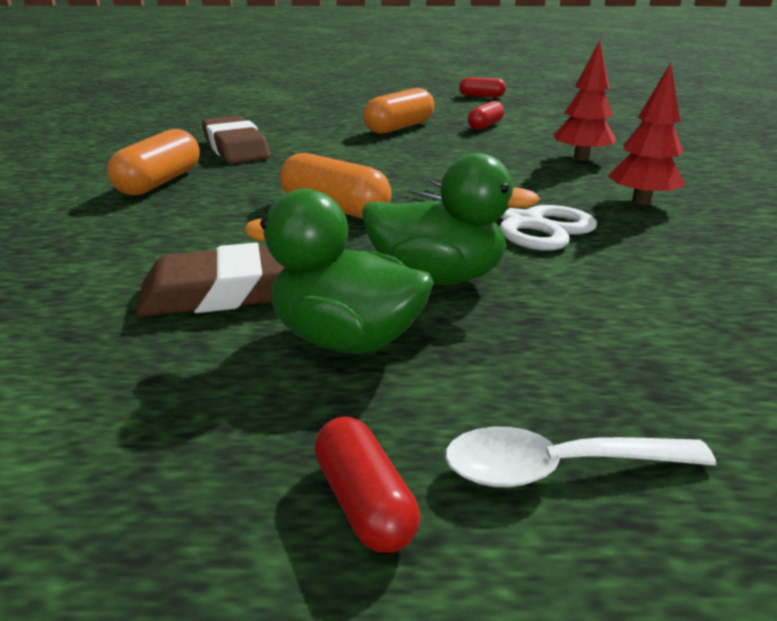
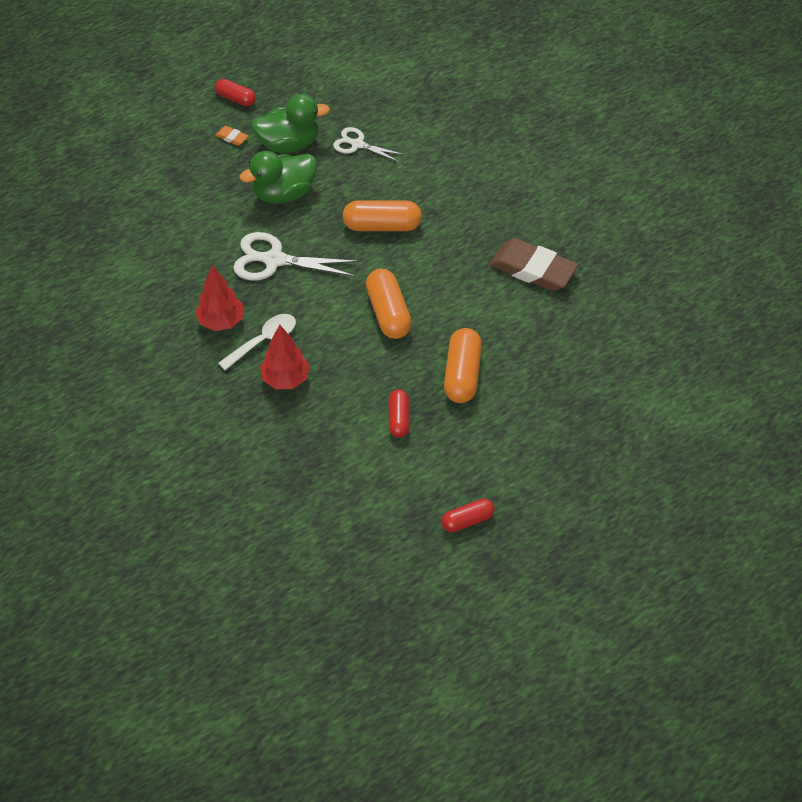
camera: 145 degrees right, 25 degrees up
orange capsule [107,129,200,196] -> orange capsule moved to [366,269,412,339]
brown eraser [136,243,284,317] -> white scissors [333,127,405,162]
white spoon [445,427,716,487] -> white spoon moved to [218,314,296,370]
none -> orange eraser [215,126,248,146]

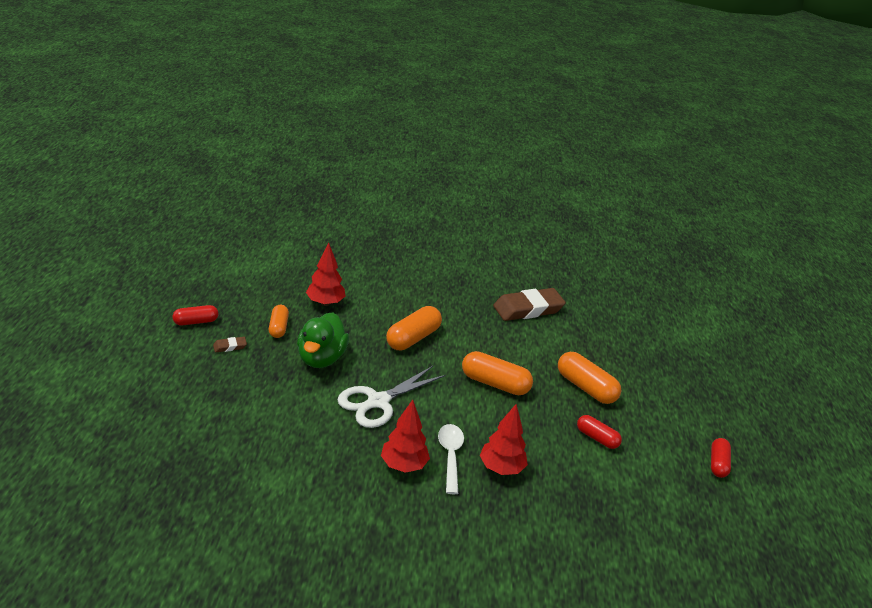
camera: 55 degrees left, 20 degrees down
orange eraser [215,126,248,146] -> brown eraser [213,337,247,352]
green duck [251,94,330,153] -> orange capsule [269,305,289,338]
white scissors [333,127,405,162] -> red tree [306,242,346,306]

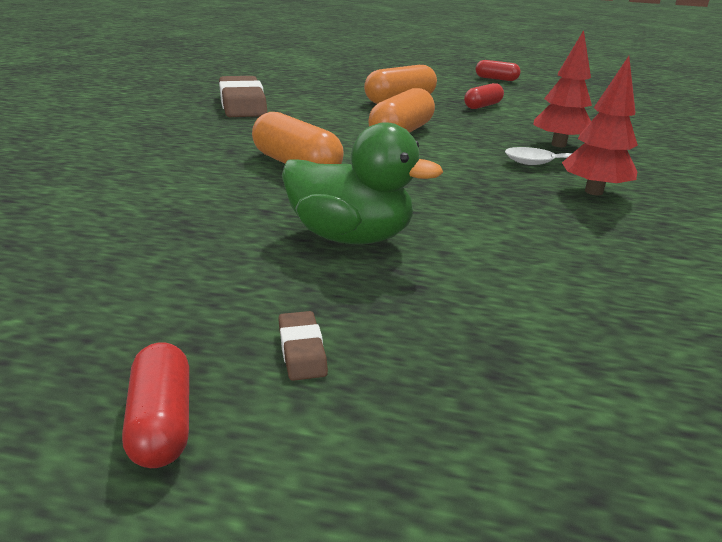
camera: 80 degrees left, 5 degrees down
orange capsule [269,305,289,338] -> none
red tree [306,242,346,306] -> none
white scissors [337,366,446,428] -> none

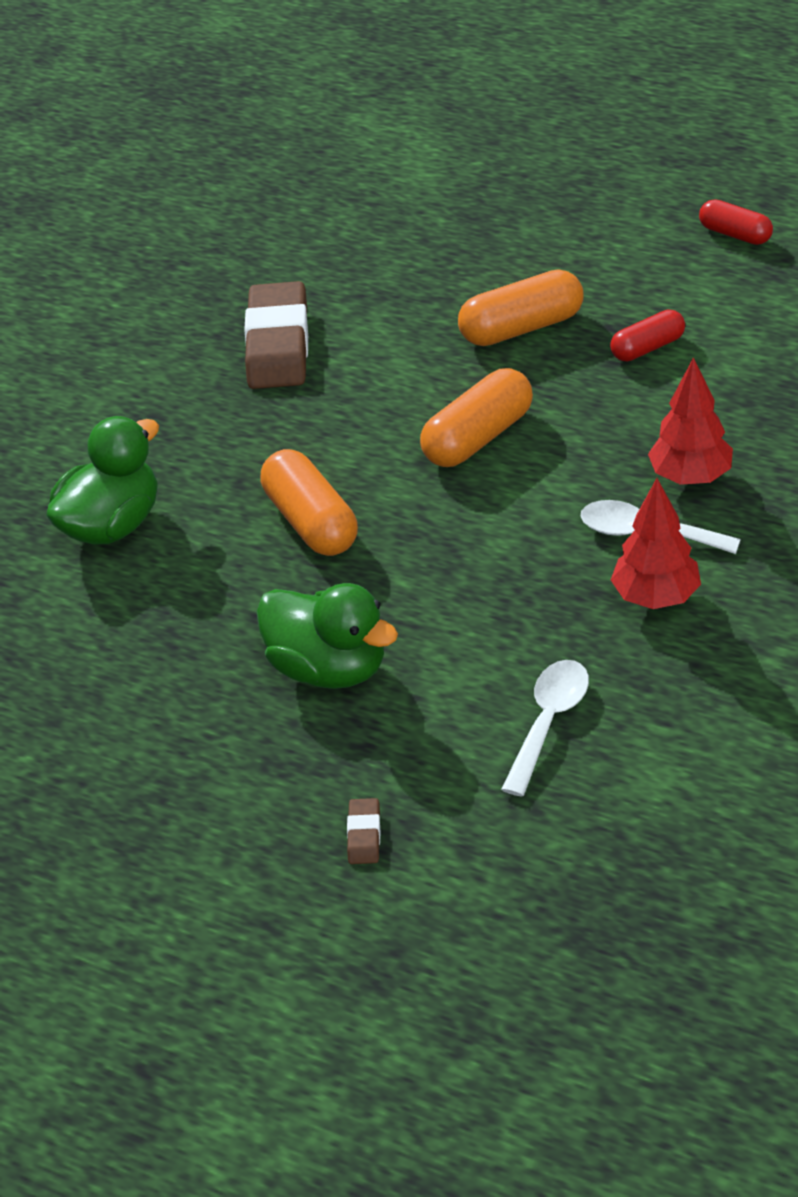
camera: 20 degrees right, 15 degrees up
red capsule [122,342,189,468] -> none
brown eraser [278,311,328,381] -> brown eraser moved to [347,798,380,864]
none -> green duck [46,416,159,545]
none -> white spoon [501,660,589,797]

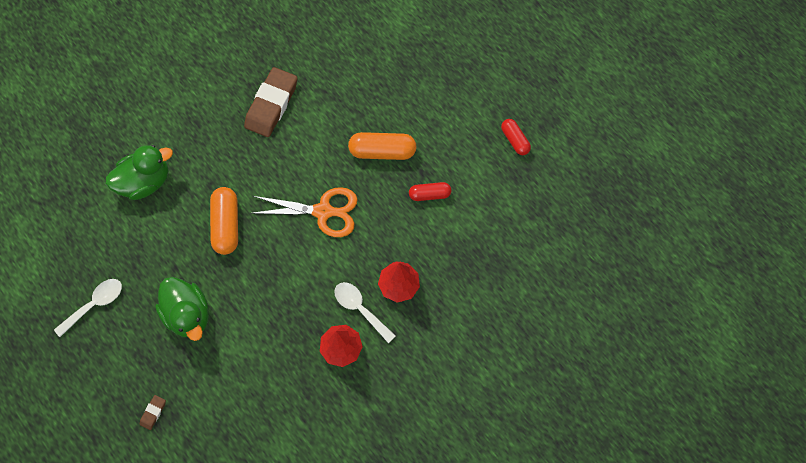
camera: 20 degrees right, 25 degrees up
orange capsule [420,368,533,467] -> orange scissors [251,187,358,237]
white spoon [501,660,589,797] -> white spoon moved to [54,279,122,337]

